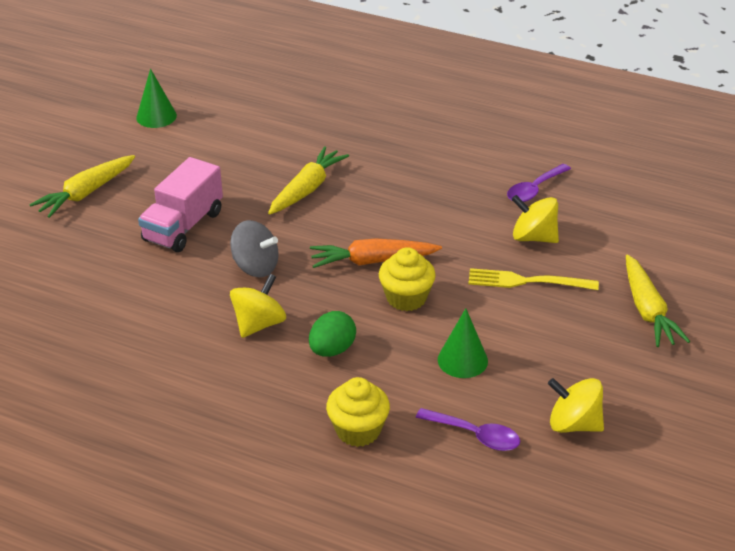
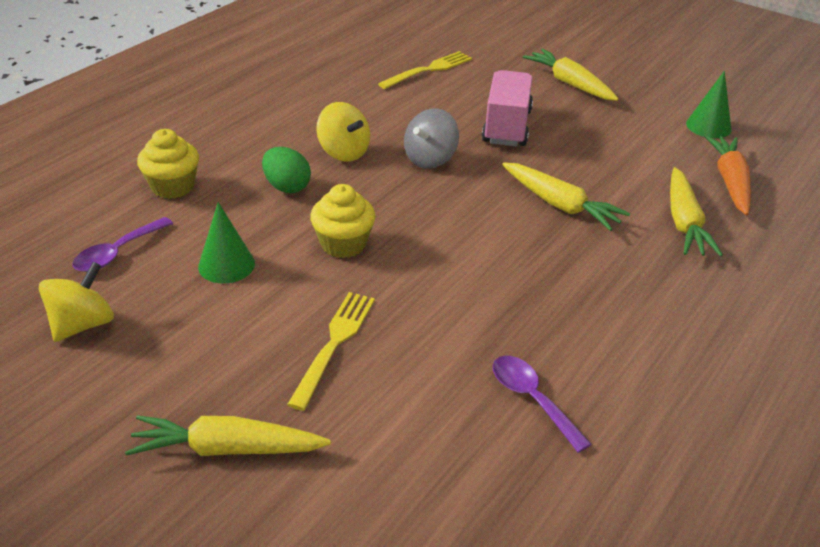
camera: 100 degrees right, 0 degrees up
pink truck [138,157,223,252] -> pink truck turned 60 degrees clockwise [482,70,533,146]
orange carrot [310,238,442,268] -> orange carrot moved to [704,135,751,215]
yellow spinning top [511,195,559,243] -> none
none -> yellow fork [378,51,472,89]
none -> yellow carrot [670,167,723,257]

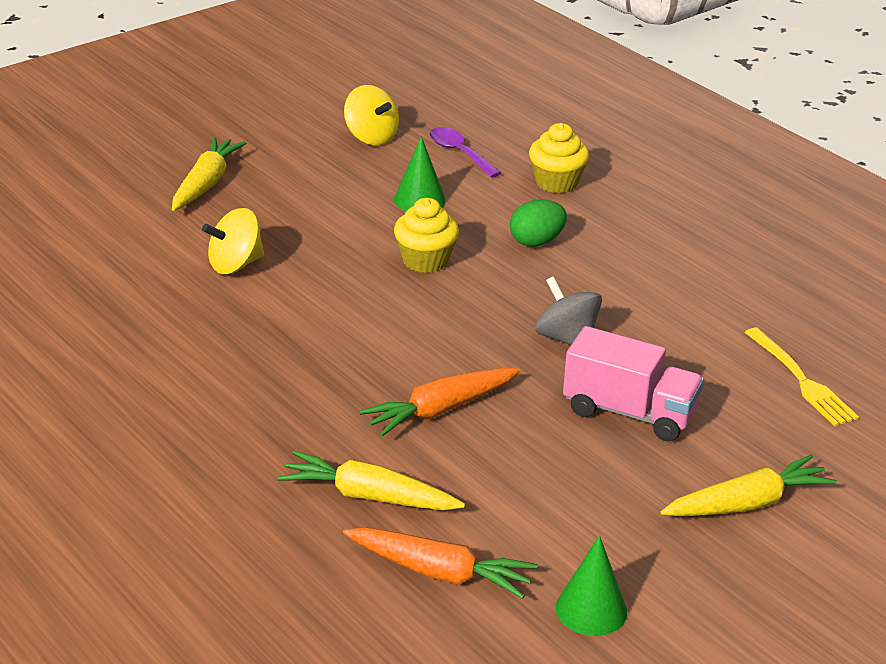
camera: 105 degrees right, 5 degrees down
yellow fork [287,292,375,411] -> none
yellow spinning top [316,102,370,162] -> yellow spinning top moved to [202,208,264,274]
purple spoon [493,356,592,453] -> none
yellow carrot [502,162,630,231] -> orange carrot [359,368,520,437]

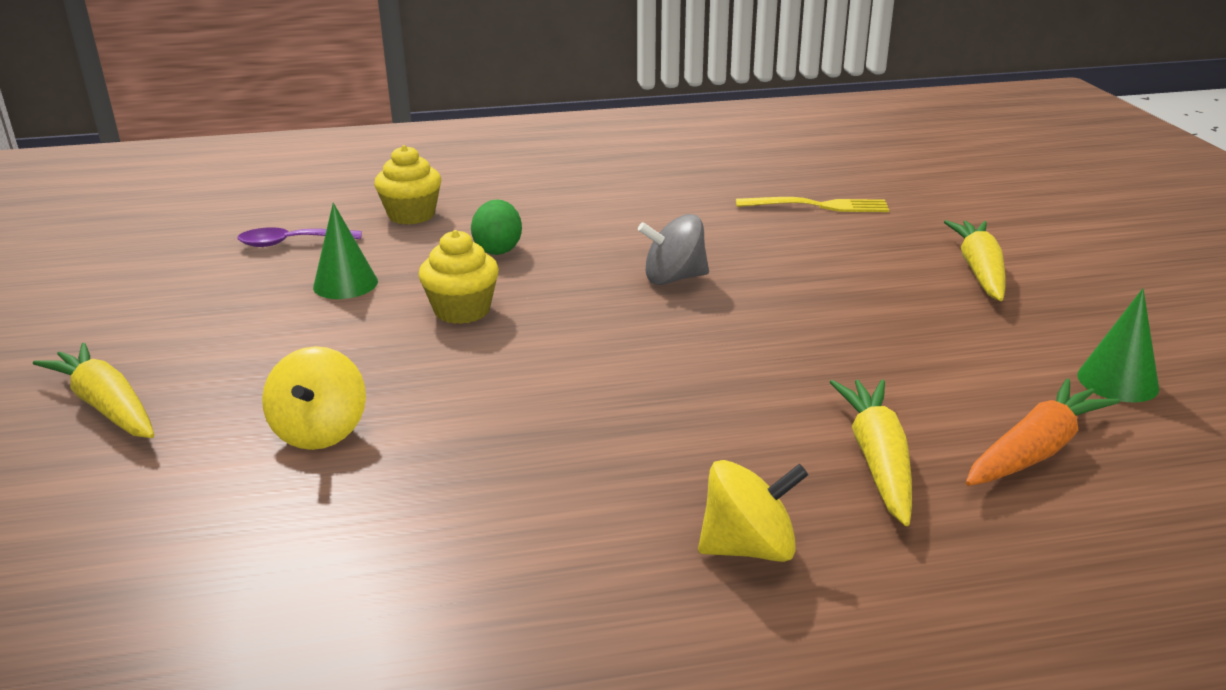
camera: 60 degrees left, 5 degrees down
yellow carrot [278,451,465,510] -> yellow carrot turned 135 degrees clockwise [830,380,912,526]
yellow spinning top [344,85,399,145] -> yellow spinning top moved to [698,460,808,562]
orange carrot [359,368,520,437] -> none
pink truck [563,326,704,442] -> none

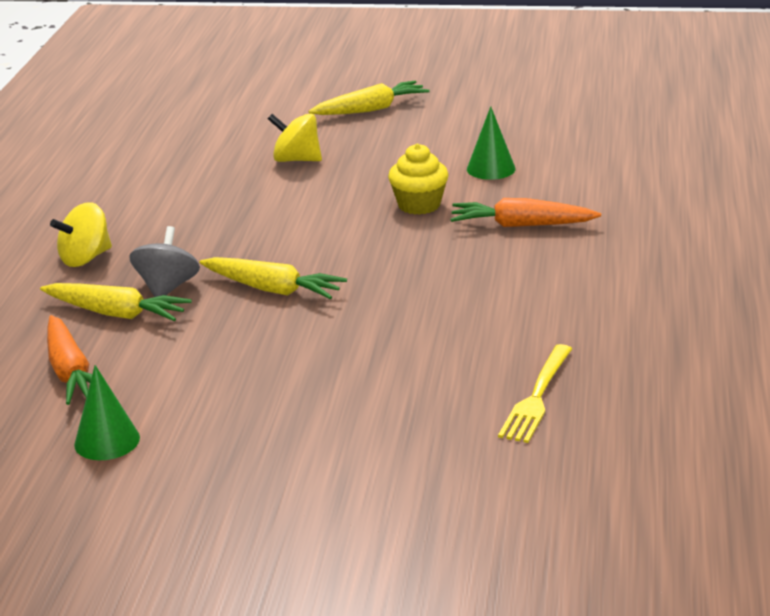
camera: 110 degrees right, 0 degrees up
purple spoon [237,227,362,247] -> none
yellow cupcake [374,145,441,225] -> none
green egg [471,199,522,255] -> orange carrot [450,198,601,227]
grey spinning top [638,214,709,285] -> grey spinning top moved to [129,226,200,297]
yellow spinning top [698,460,808,562] -> yellow spinning top turned 45 degrees clockwise [50,202,112,267]
yellow carrot [944,220,1006,301] -> yellow carrot moved to [199,257,347,299]

